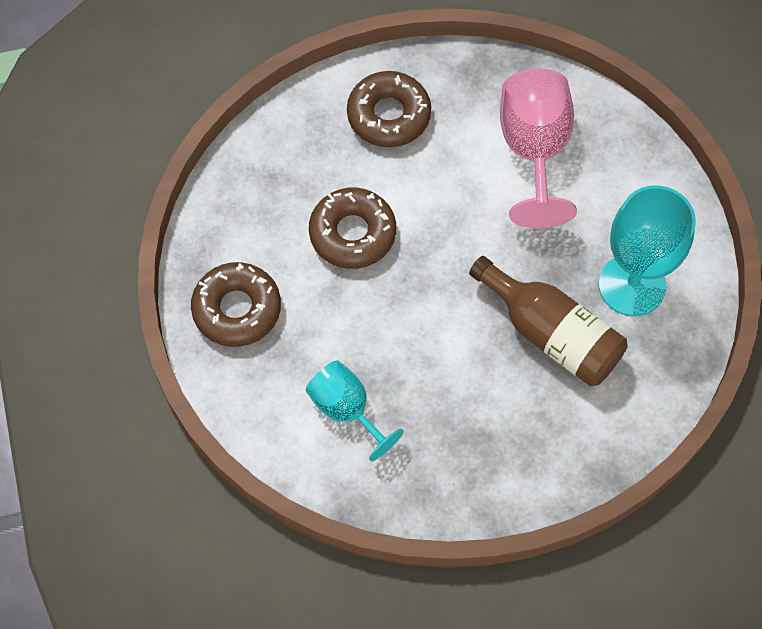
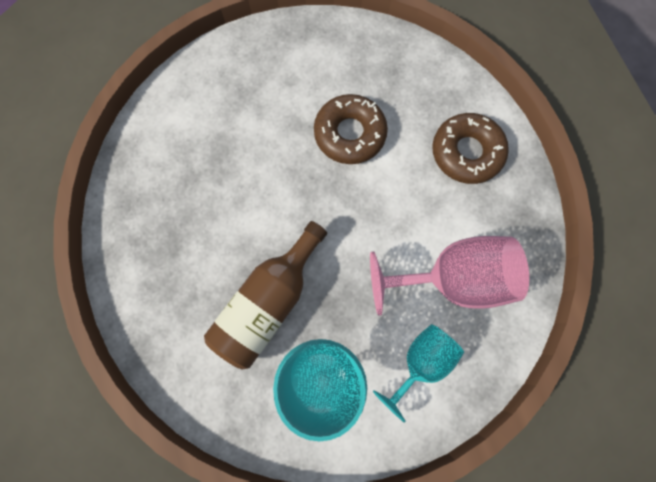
camera: 85 degrees right, 10 degrees up
brown donut [191,262,281,347] -> none
turquoise goblet [306,360,404,461] -> turquoise goblet moved to [373,324,464,423]

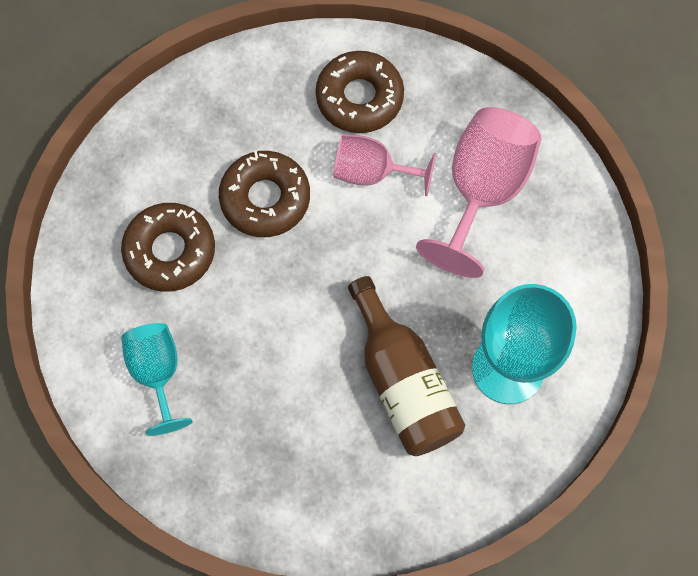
camera: 60 degrees left, 5 degrees down
turquoise goblet [373,324,464,423] -> turquoise goblet moved to [121,323,193,436]
none -> brown donut [121,203,215,292]
none -> pink goblet [333,134,436,196]

